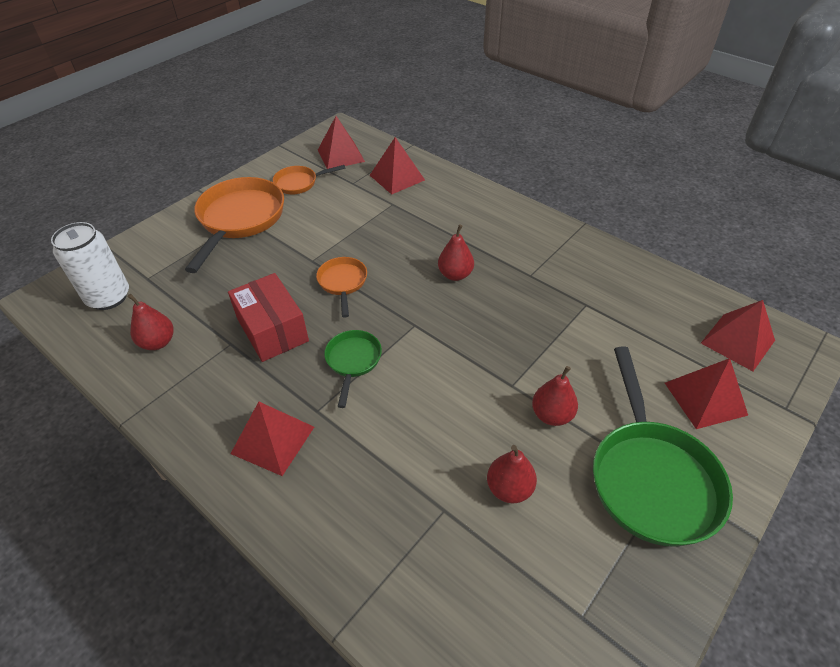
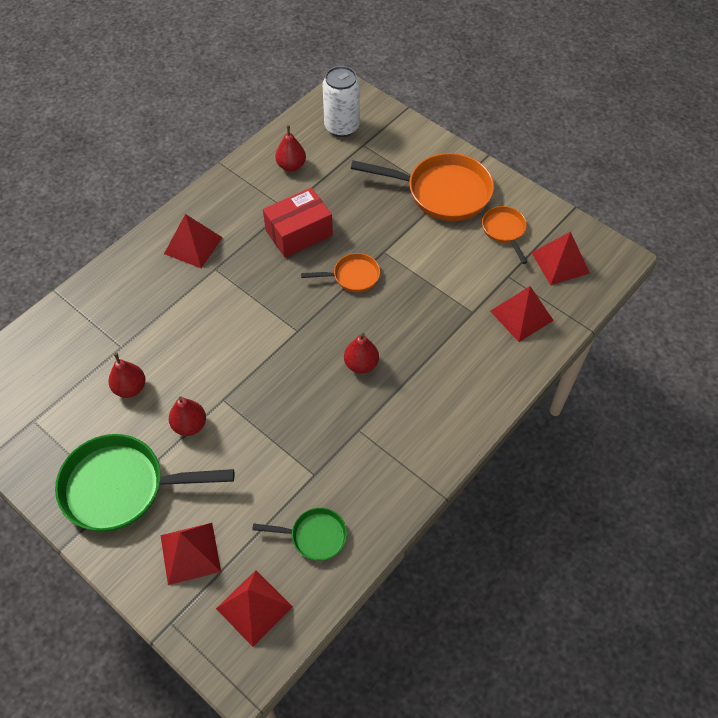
camera: 90 degrees right, 10 degrees up
green pan [324,330,382,408] -> green pan moved to [252,508,347,561]

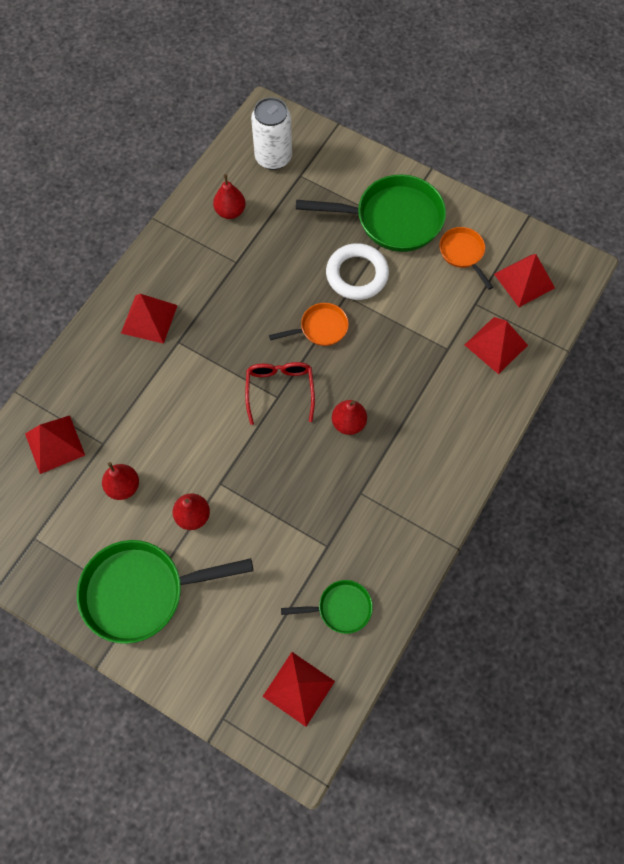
camera: 10 degrees left, 10 degrees up
red pyramid [160,523,221,585] -> red pyramid moved to [25,415,85,474]
red box [263,187,333,258] -> none
orange pan [351,153,494,221] -> green pan [296,174,446,252]
none -> red glasses [245,362,315,425]
none -> white ring [326,243,389,300]

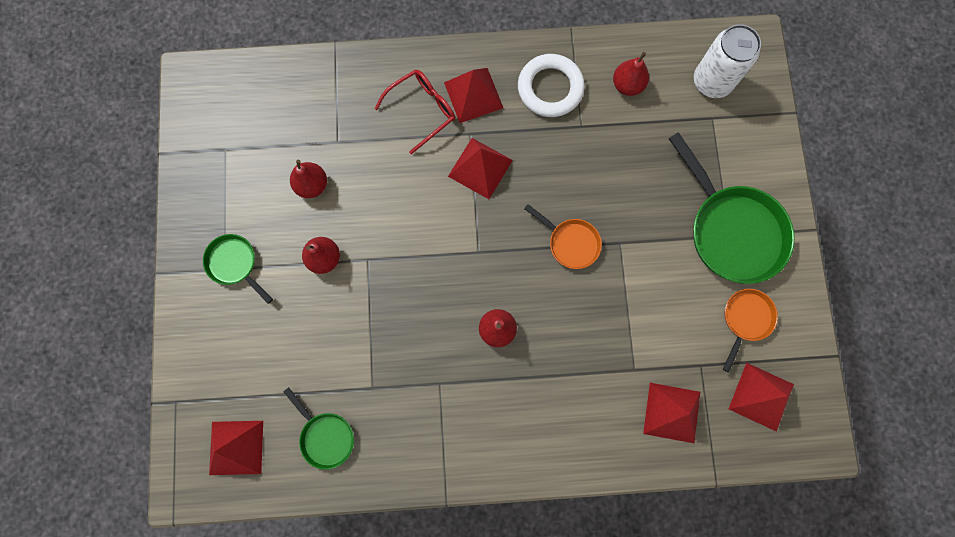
camera: 55 degrees right, 10 degrees up
red pyramid [25,415,85,474] -> red pyramid moved to [448,138,513,199]
green pan [77,540,253,644] -> green pan [203,234,273,304], size x0.52
red glasses [245,362,315,425] -> red glasses moved to [374,70,455,154]
white ring [326,243,389,300] -> white ring moved to [518,54,585,117]

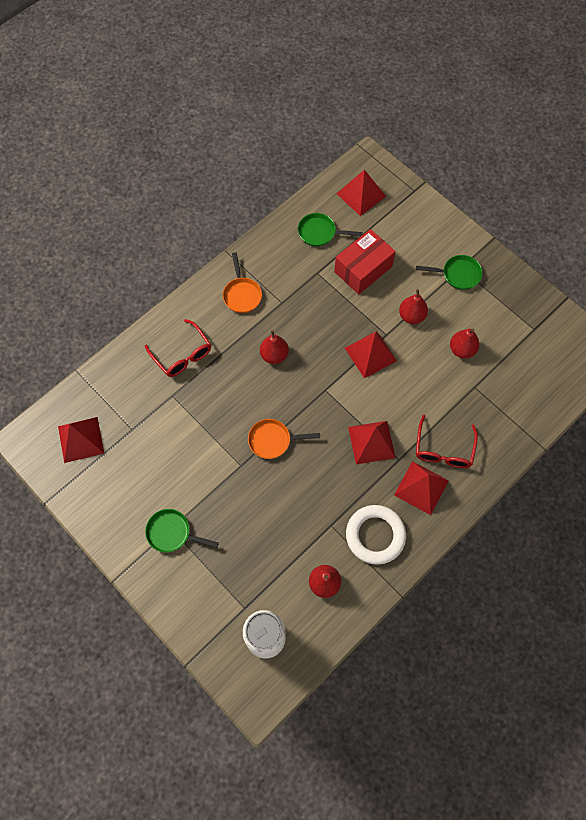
camera: 140 degrees right, 10 degrees down
red pyramid [643,383,700,443] -> red pyramid moved to [345,331,397,378]
green pan [669,132,795,284] -> green pan [145,509,219,552], size x0.52
orange pan [723,289,778,372] -> orange pan moved to [223,252,262,313]
none -> red glasses [145,319,211,377]
none -> red box [334,229,396,294]

